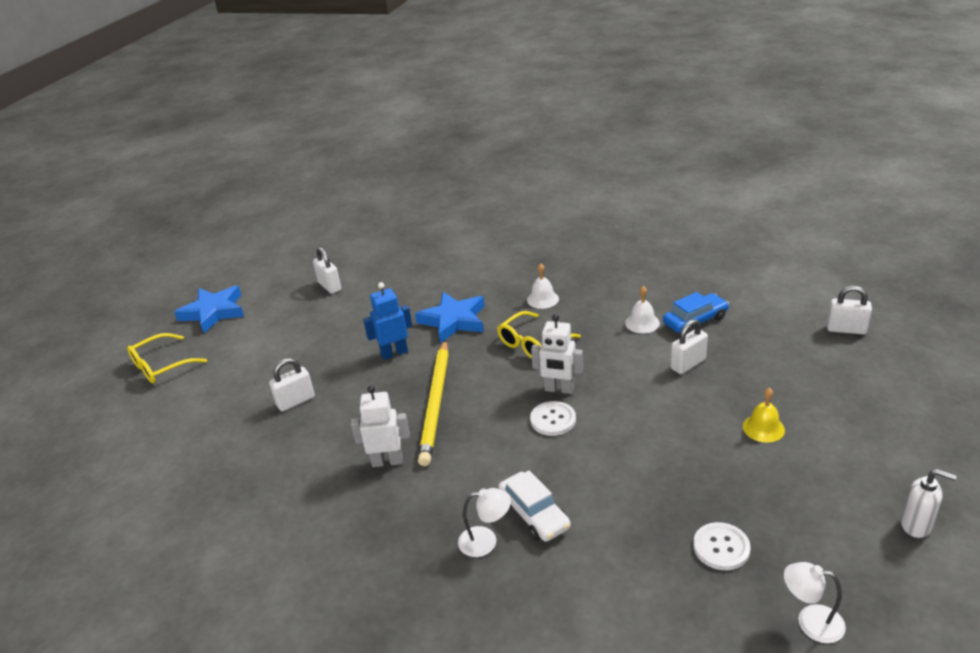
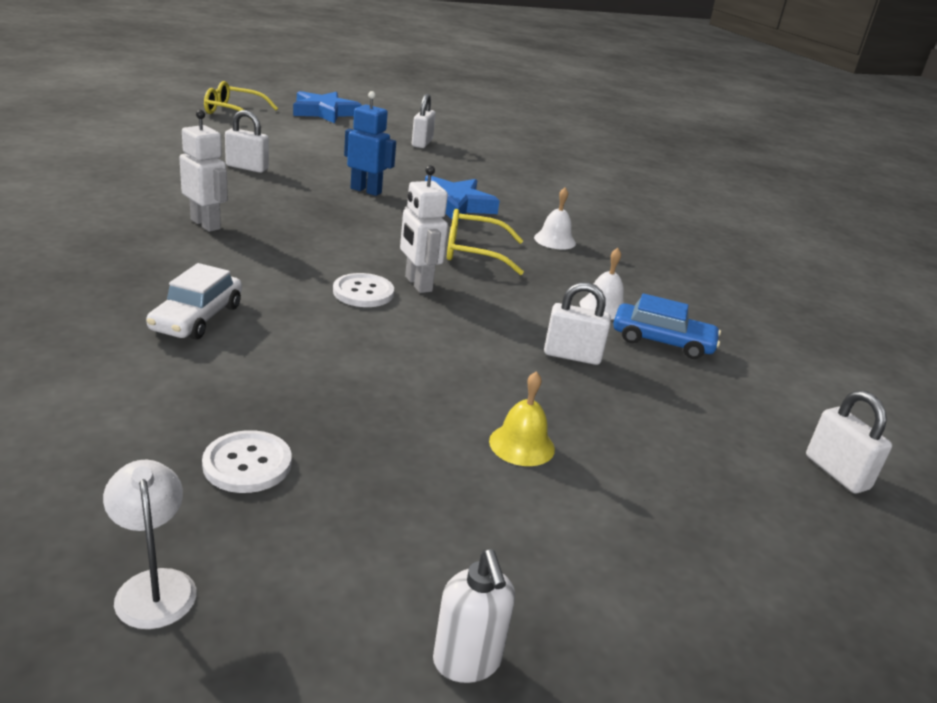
camera: 40 degrees right, 5 degrees down
yellow pencil [418,340,449,466] -> none
white lamp [458,488,511,557] -> none

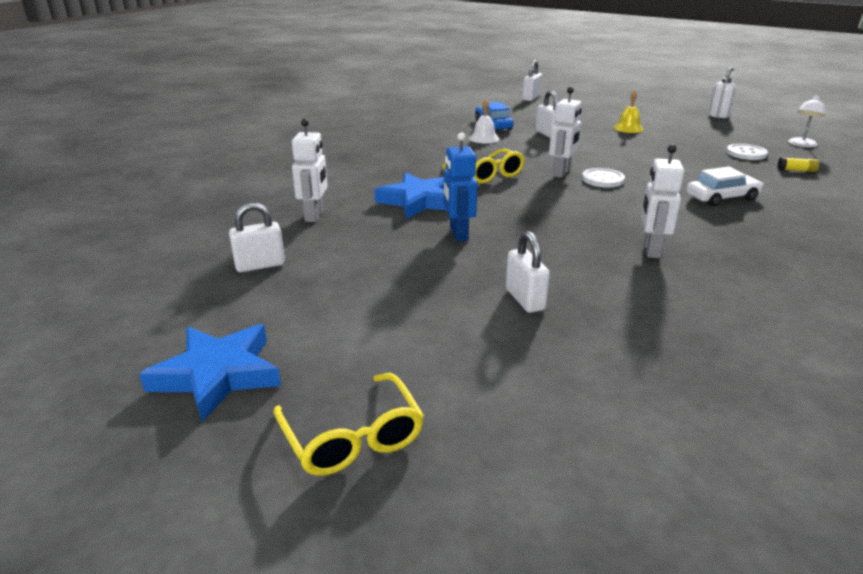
camera: 120 degrees left, 0 degrees up
white bell [534,187,576,250] -> none
none -> white robot [292,119,328,222]
none -> yellow glue stick [777,157,819,172]

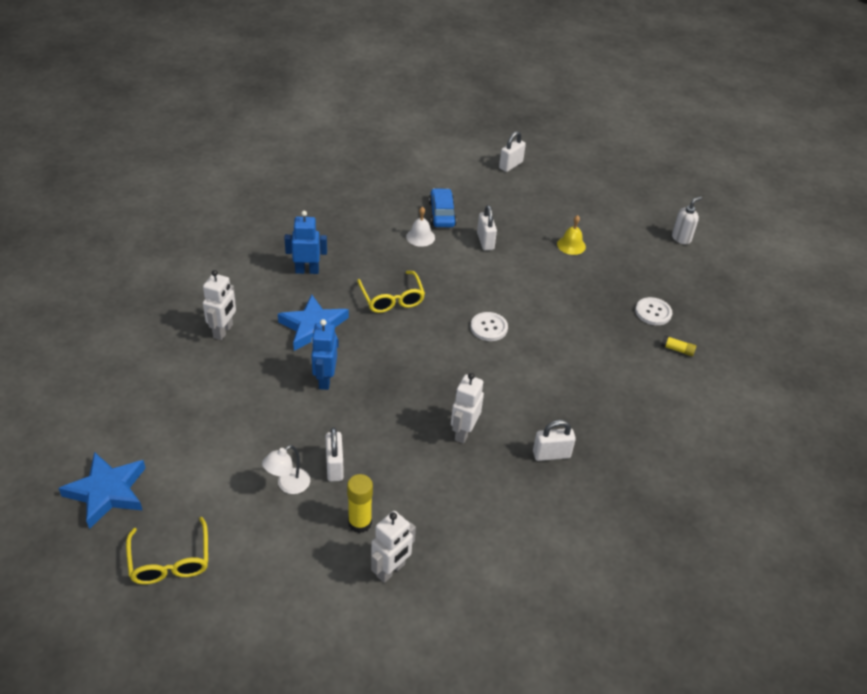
camera: 10 degrees right, 15 degrees up
white padlock [229,203,285,272] -> white padlock moved to [533,420,576,461]
white robot [549,87,582,178] -> white robot moved to [371,511,416,583]
white car [686,167,764,206] -> none
white lamp [788,95,826,147] -> white lamp moved to [262,445,310,494]
none -> blue robot [284,211,327,274]
none -> yellow glue stick [347,474,373,533]

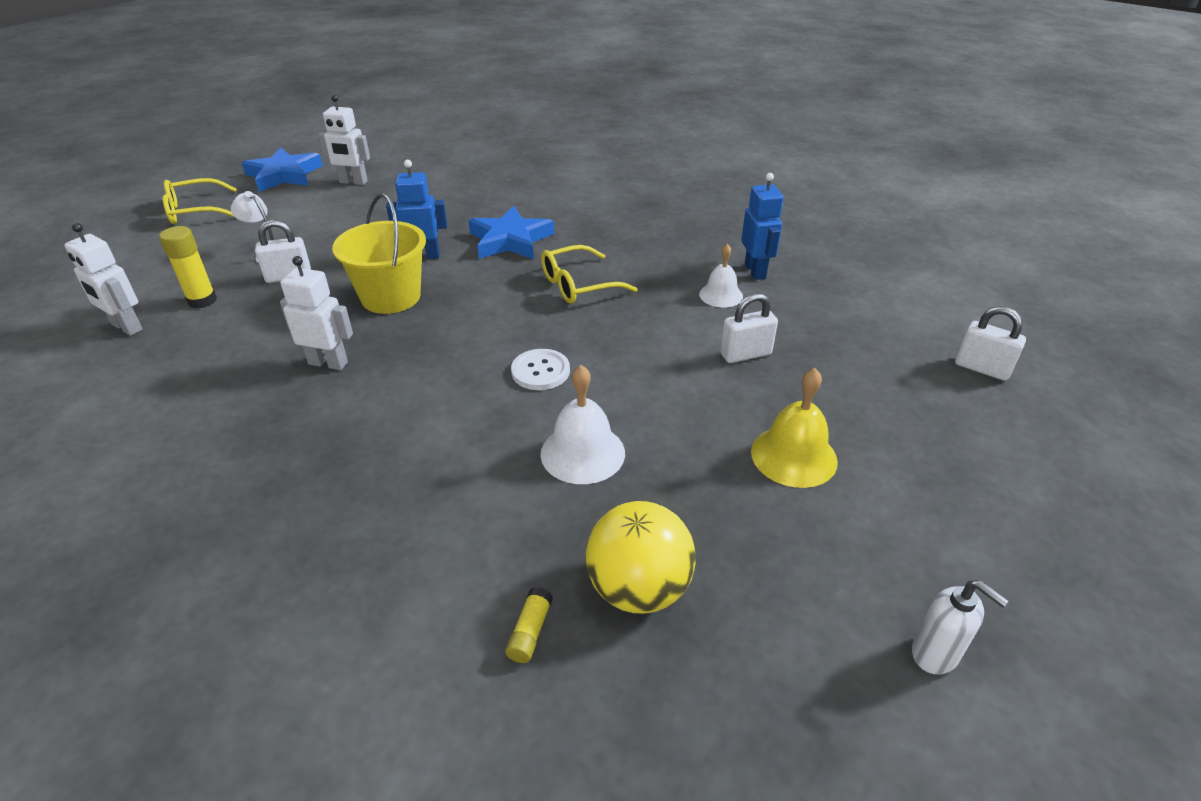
camera: 85 degrees right, 5 degrees down
white robot [203,270,236,340] -> white robot moved to [318,95,370,185]
blue robot [284,211,327,274] -> blue robot moved to [741,173,784,280]
blue car [429,188,457,227] -> none
white padlock [533,420,576,461] -> none
yellow bell [557,215,586,255] -> yellow bell [751,368,838,488], size x1.51
white button [635,297,672,325] -> yellow ball [586,501,696,614]
none -> yellow bucket [332,193,426,314]
none -> white bell [541,365,625,484]

